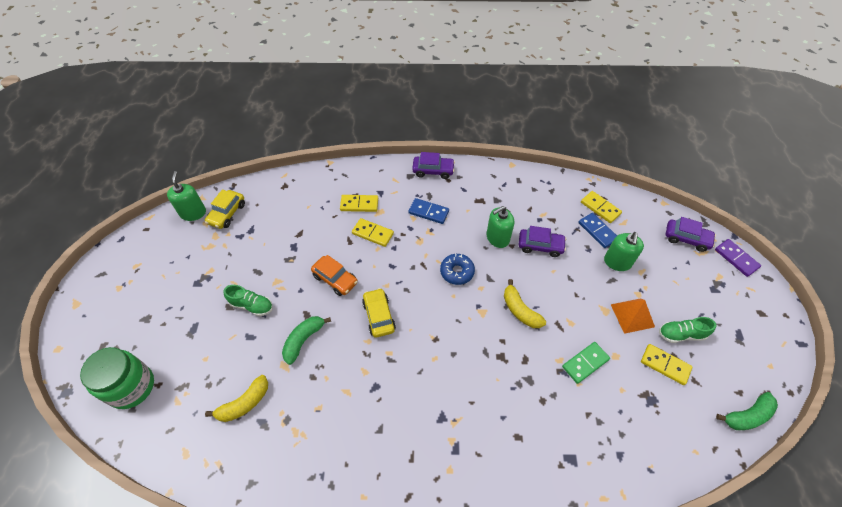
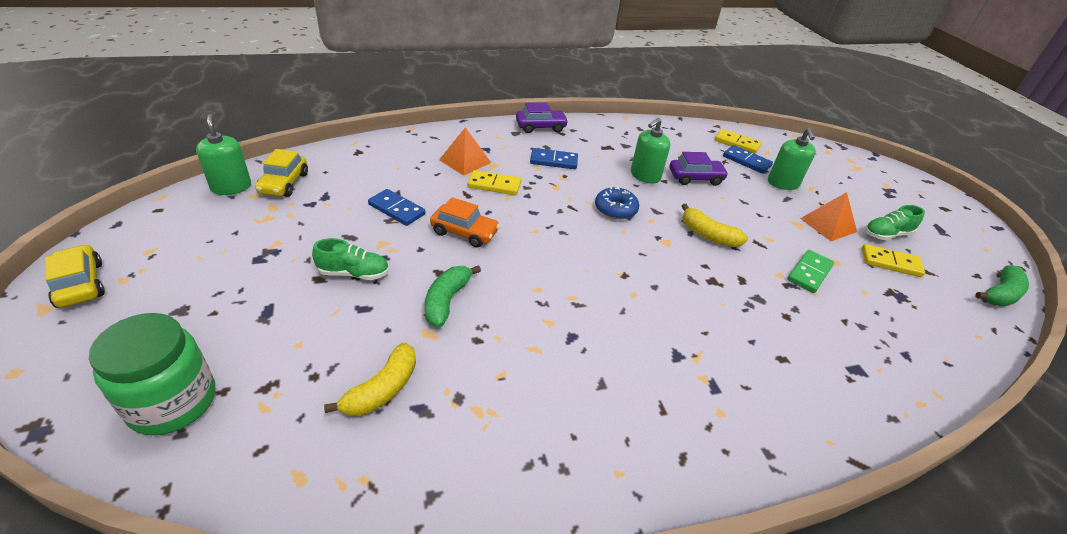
camera: 20 degrees left, 15 degrees down
yellow domino [340,195,378,212] -> orange pyramid [439,127,491,176]
yellow car [362,288,396,338] -> yellow car moved to [45,244,105,308]
purple car [665,217,716,252] -> none
purple domino [715,239,761,277] -> none
none -> blue domino [368,189,425,226]

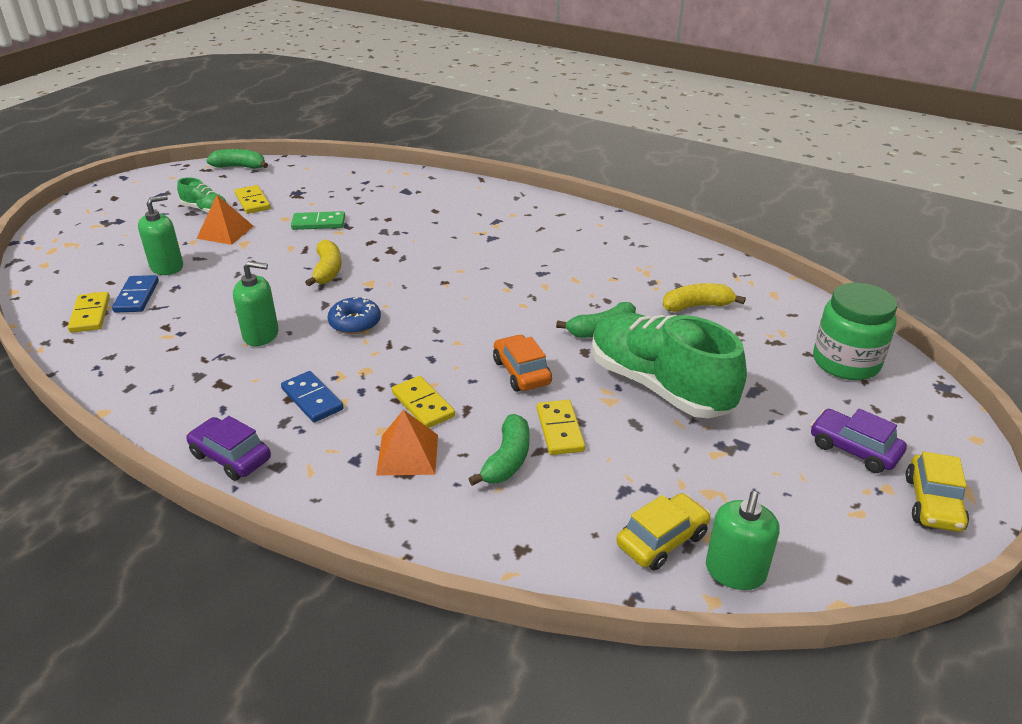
camera: 130 degrees left, 5 degrees down
green shoe [312,238,389,280] -> green shoe [592,312,747,418], size x2.21
blue domino [368,189,425,226] -> yellow domino [537,400,585,455]
purple car [670,152,729,186] -> purple car moved to [811,409,907,473]
none -> green banana [469,414,530,486]

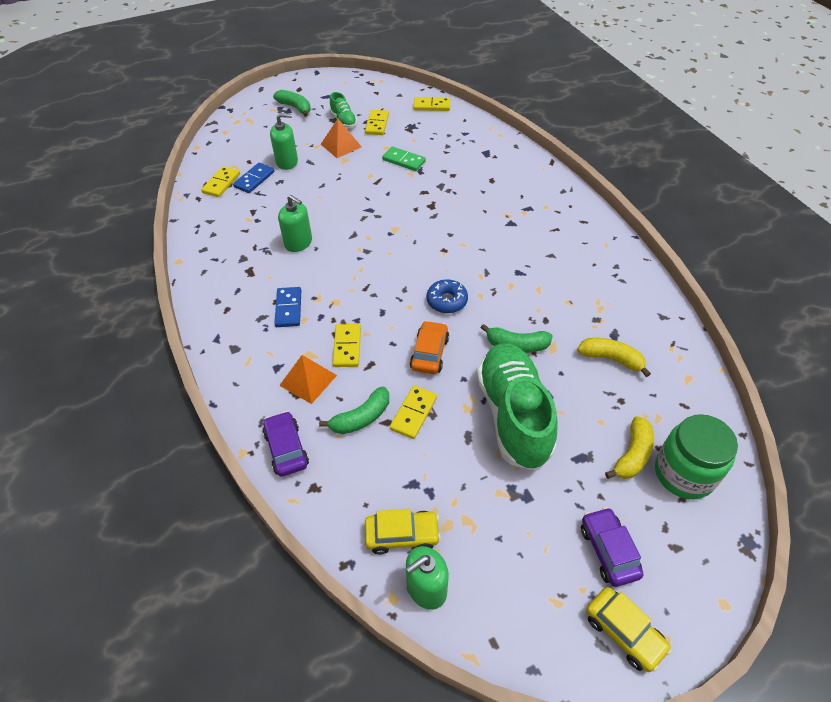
camera: 35 degrees right, 15 degrees up
purple car [186,416,271,481] -> purple car moved to [262,411,309,477]
green banana [206,149,268,169] -> green banana moved to [273,90,311,117]
yellow banana [305,240,341,286] -> yellow banana moved to [605,416,654,479]
blue donut [328,297,381,334] -> blue donut moved to [427,279,468,313]
yellow car [905,452,969,532] -> yellow car turned 90 degrees counterclockwise [586,587,672,672]
none -> yellow domino [413,97,450,111]

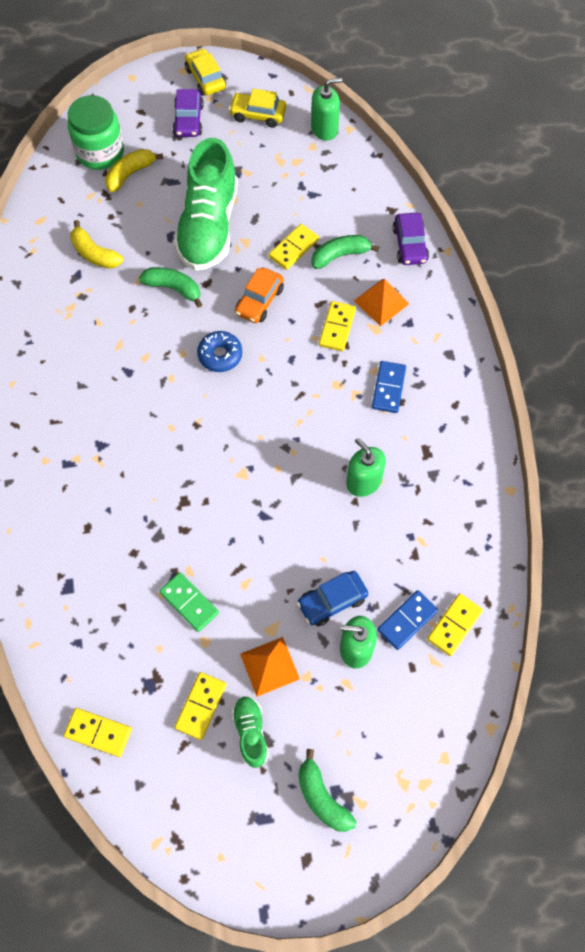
camera: 165 degrees left, 15 degrees up
yellow car [365,509,441,555] -> yellow car moved to [229,88,286,128]
none -> blue car [297,571,368,626]

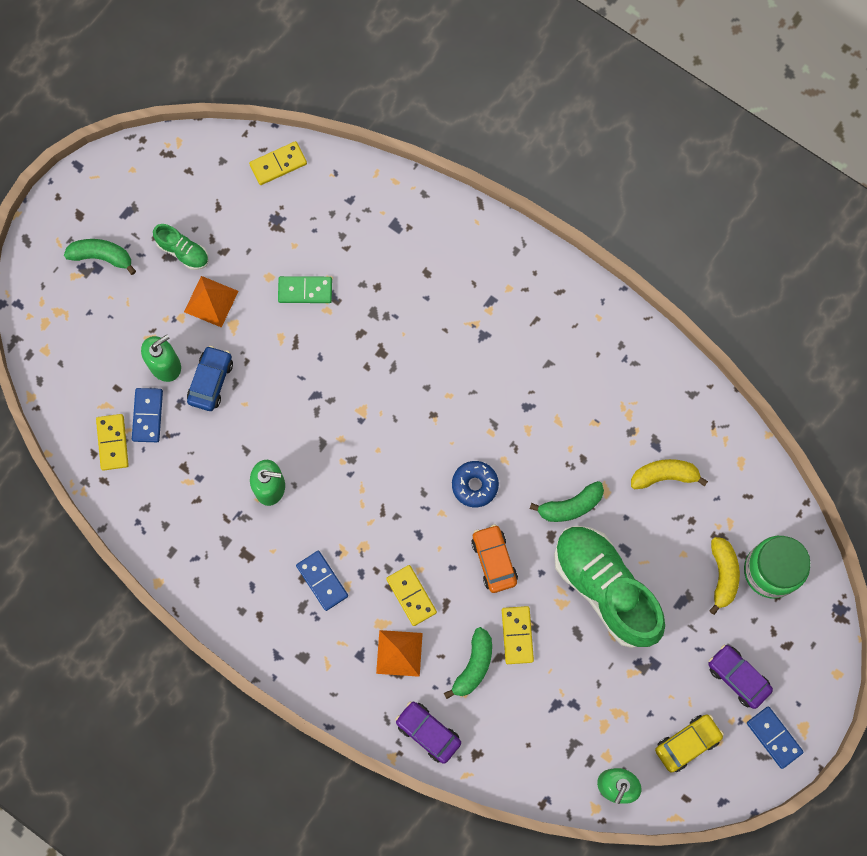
camera: 135 degrees right, 10 degrees up
yellow domino [174,672,227,740] -> none
yellow car [185,48,226,96] -> blue domino [747,707,804,769]

